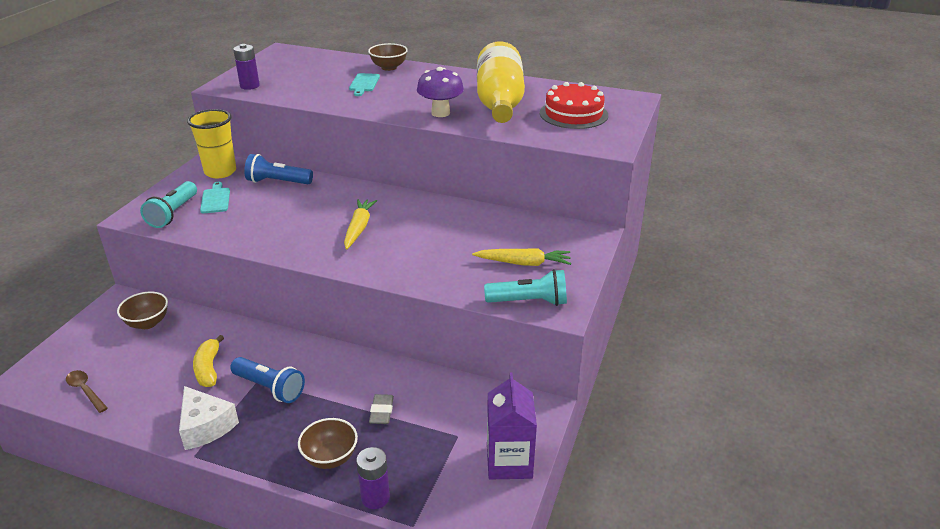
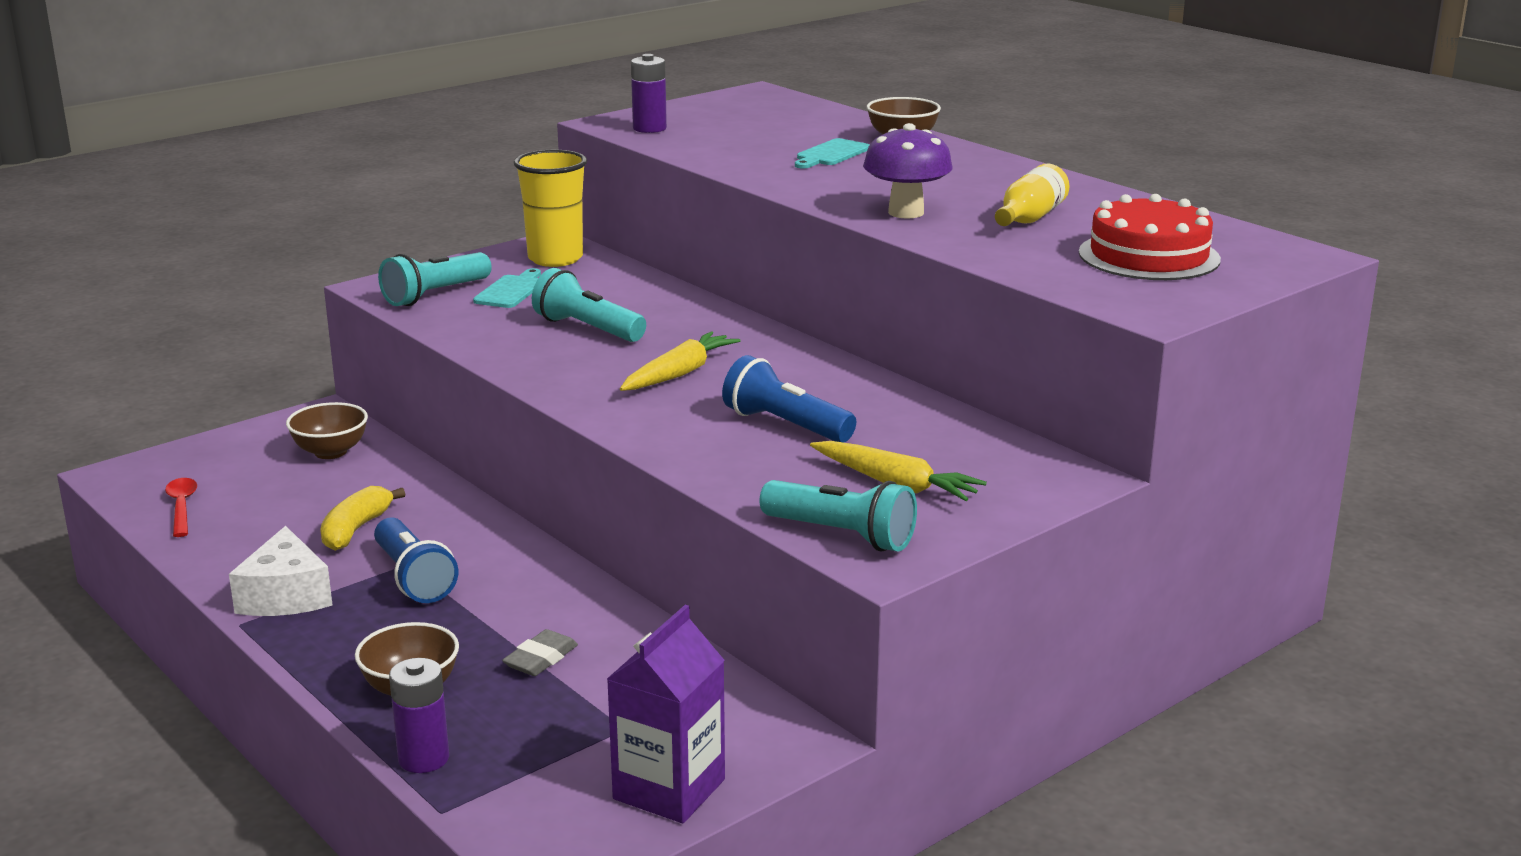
camera: 30 degrees right, 10 degrees down
brown spoon [66,370,108,413] -> red spoon [165,478,197,537]
blue flashlight [244,154,313,184] -> blue flashlight moved to [722,355,856,443]
yellow bottle [477,41,525,123] -> yellow bottle [995,164,1070,226], size x0.49
none -> turquoise flashlight [532,268,646,342]

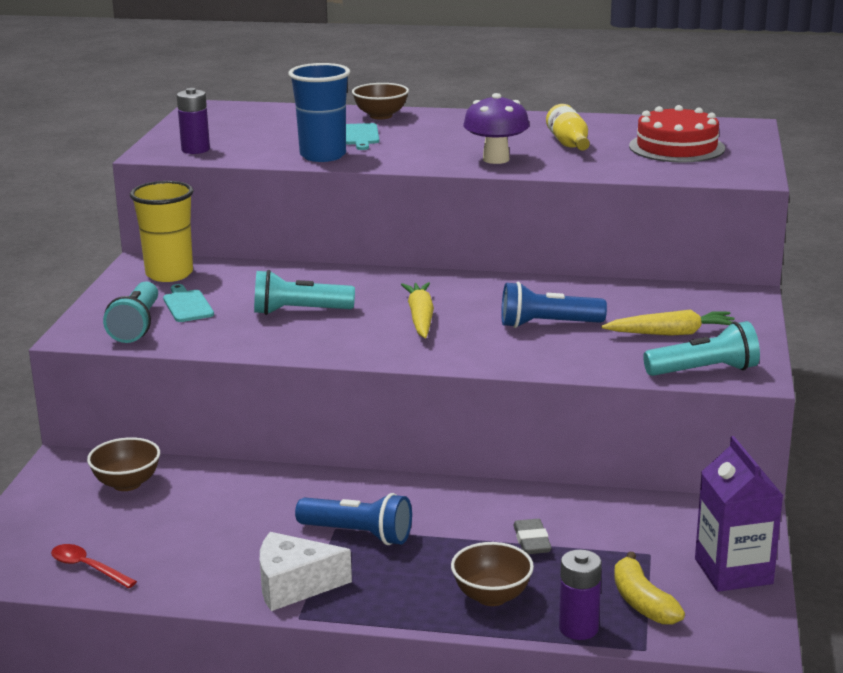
camera: 40 degrees left, 0 degrees up
white cheese [229,526,333,616] -> white cheese turned 135 degrees clockwise [260,532,352,611]
yellow banana [320,486,405,551] -> yellow banana moved to [614,551,685,625]
none -> blue cup [288,63,350,162]

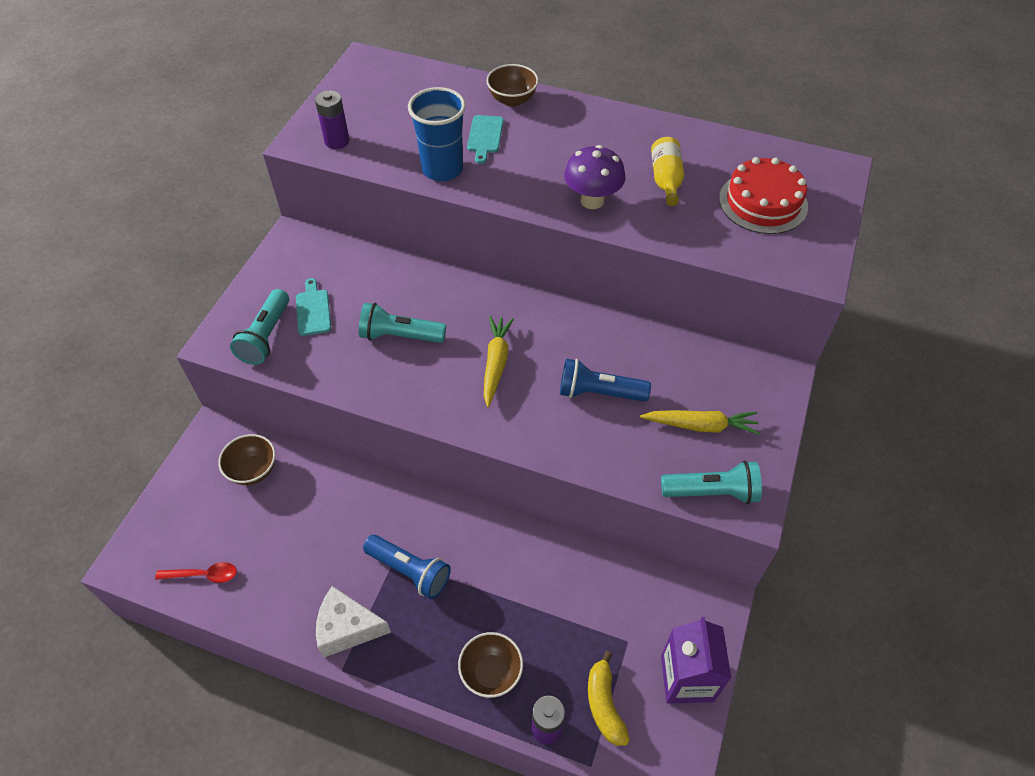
camera: 10 degrees right, 30 degrees up
red spoon [51,544,137,588] -> red spoon turned 135 degrees clockwise [155,562,237,583]
yellow cup [130,181,193,282] -> none
grey eraser [513,519,552,554] -> none

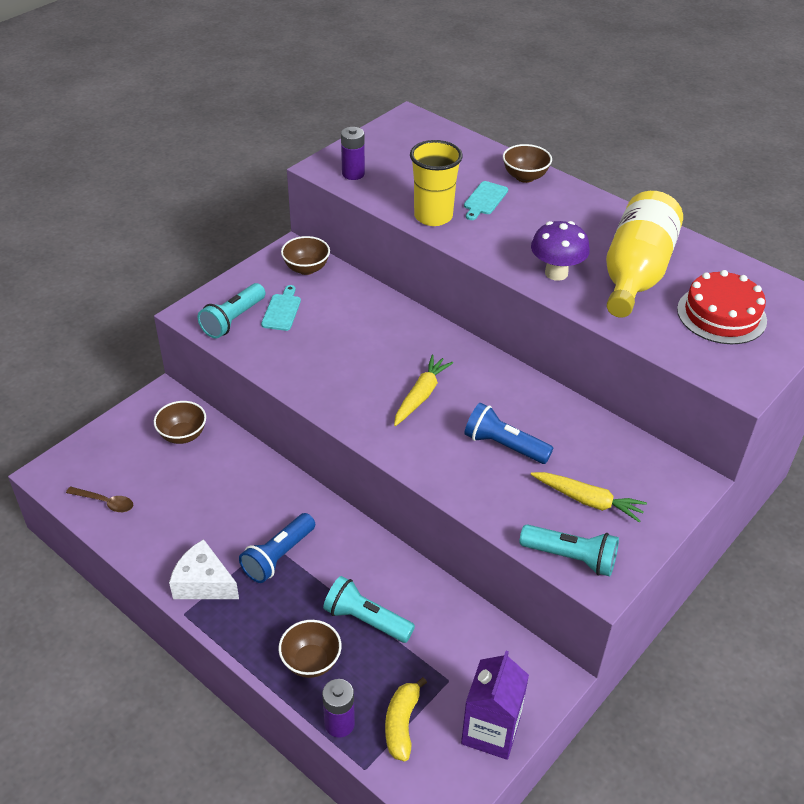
camera: 20 degrees right, 10 degrees down
red spoon [155,562,237,583] -> brown spoon [66,487,133,512]
turquoise flashlight [359,303,446,343] -> turquoise flashlight moved to [323,576,415,643]
blue flashlight [363,535,451,599] -> blue flashlight turned 75 degrees clockwise [239,513,315,583]
blue cup [408,87,466,181] -> yellow cup [410,140,463,226]
yellow bottle [651,137,684,206] -> yellow bottle [606,191,683,318], size x2.06
none -> brown bowl [281,236,330,275]

